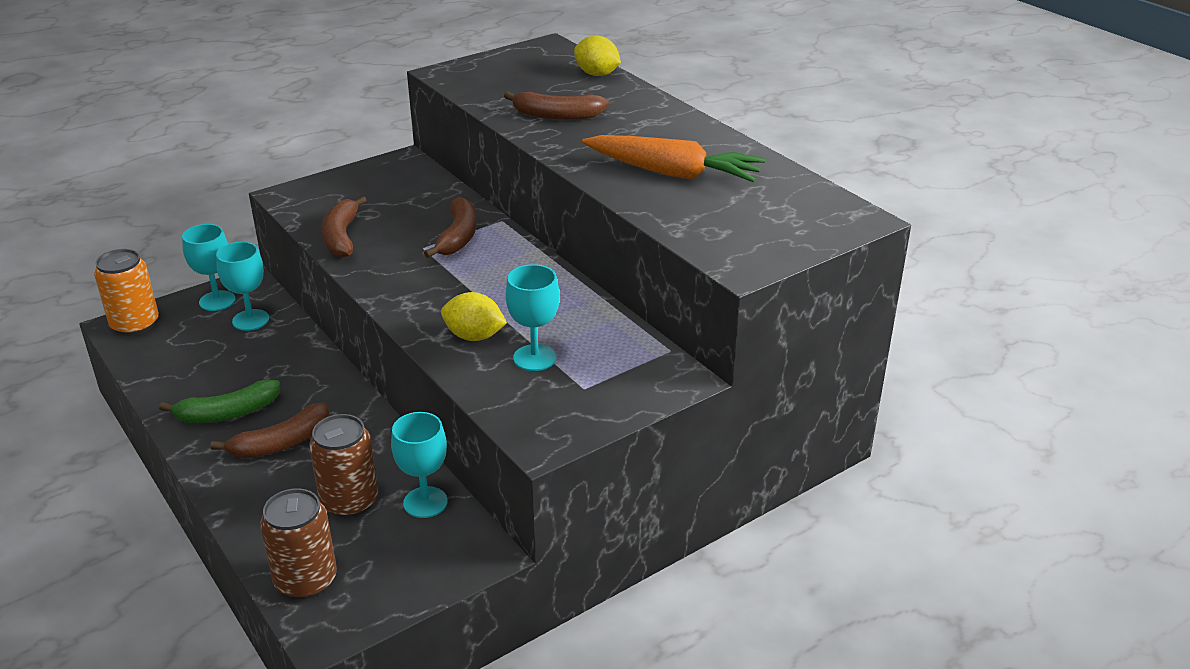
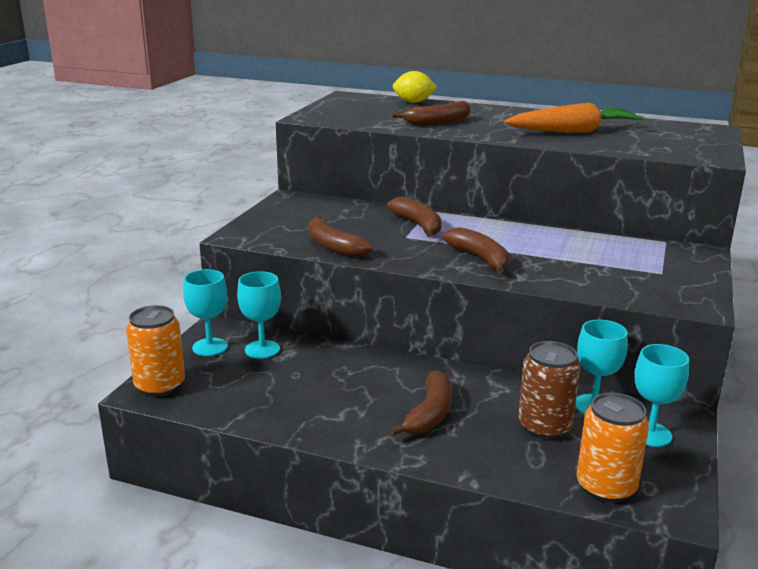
camera: 35 degrees left, 10 degrees down
green banana [159,380,280,423] -> none
brown can [260,488,337,599] -> orange can [577,393,649,503]
yellow lemon [441,292,507,341] -> none
turquoise goblet [506,264,560,371] -> turquoise goblet moved to [634,344,689,447]
none -> brown banana [442,227,510,274]

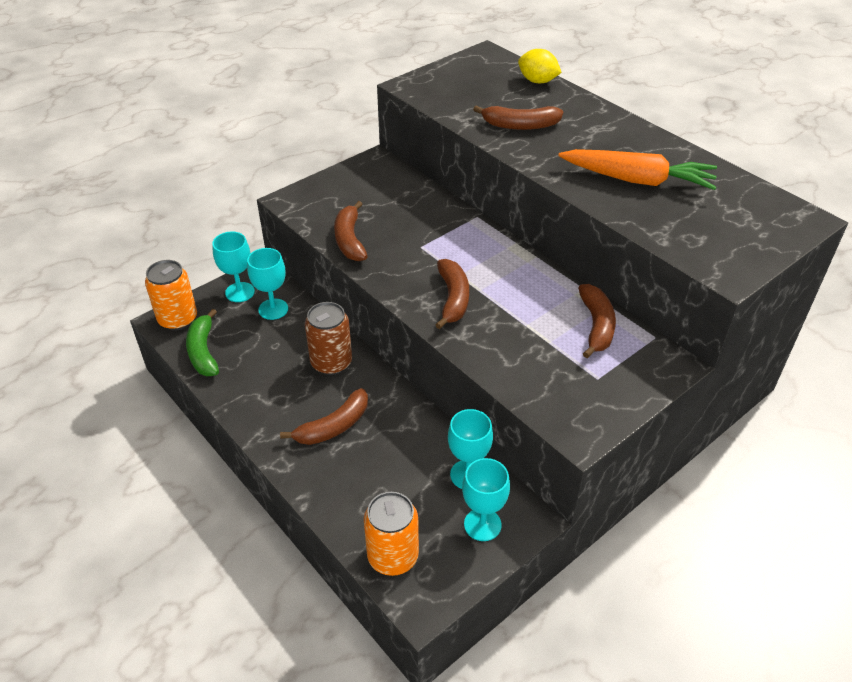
camera: 30 degrees right, 20 degrees up
brown banana [387,197,442,237] -> brown banana moved to [578,284,616,358]
brown can [518,341,580,440] -> brown can moved to [305,302,352,375]
none -> green banana [186,309,219,376]

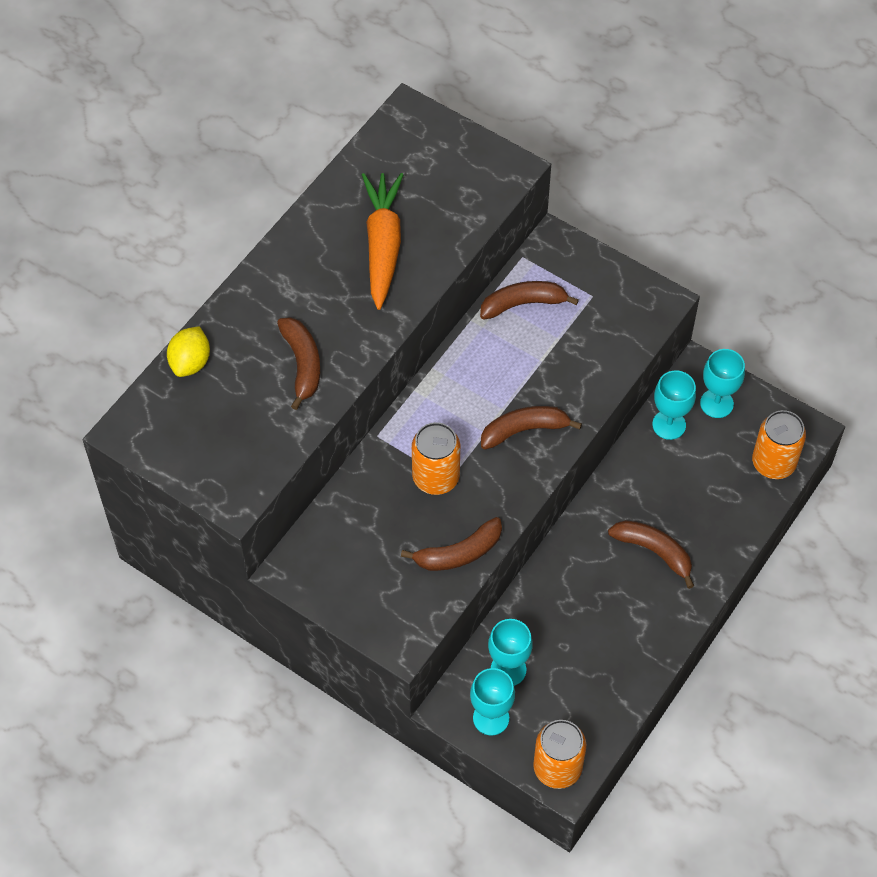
camera: 105 degrees left, 15 degrees up
green banana [186,309,219,376] -> none
brown can [305,302,352,375] -> none
none -> orange can [412,422,460,495]

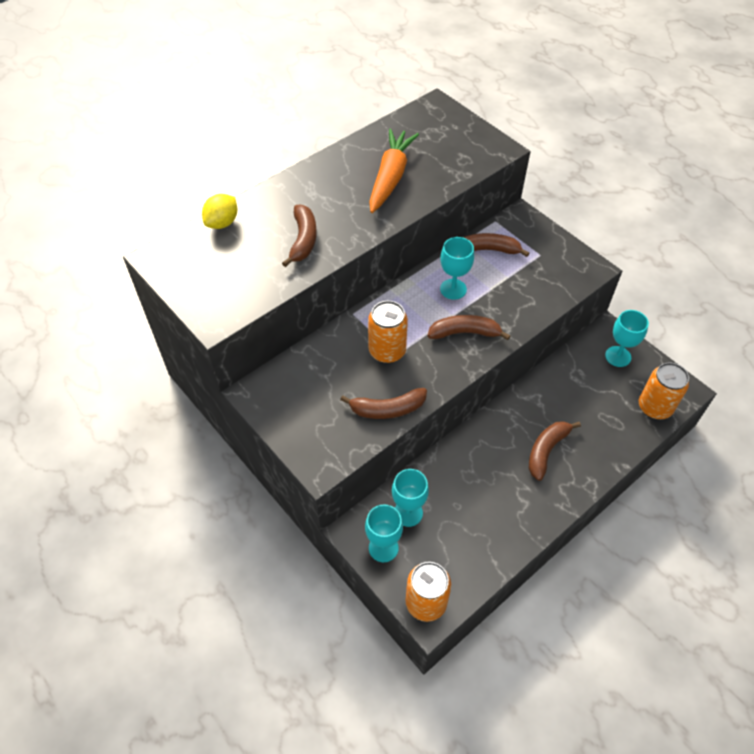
camera: 15 degrees right, 5 degrees down
brown banana [608,520,694,589] -> brown banana turned 105 degrees counterclockwise [529,421,581,481]
turquoise goblet [652,370,696,440] -> turquoise goblet moved to [440,237,474,300]

